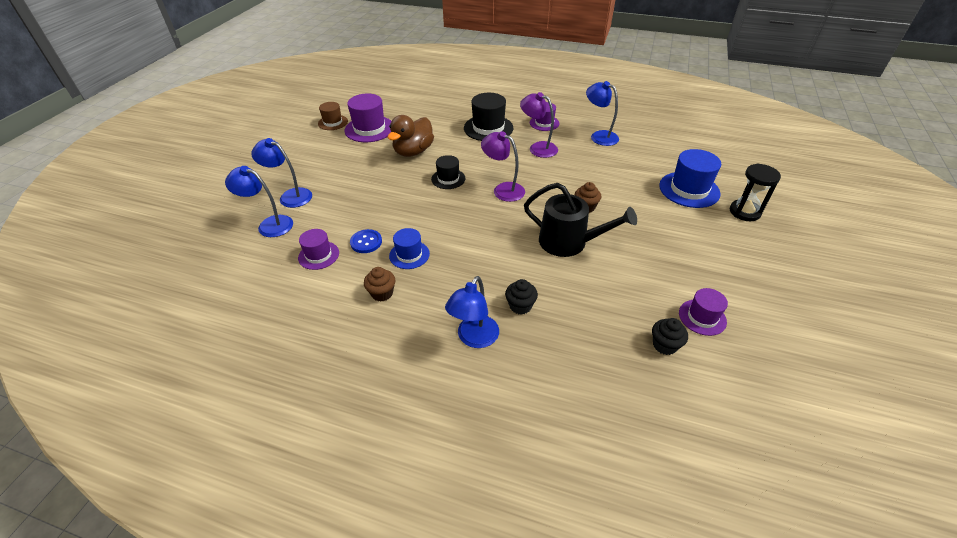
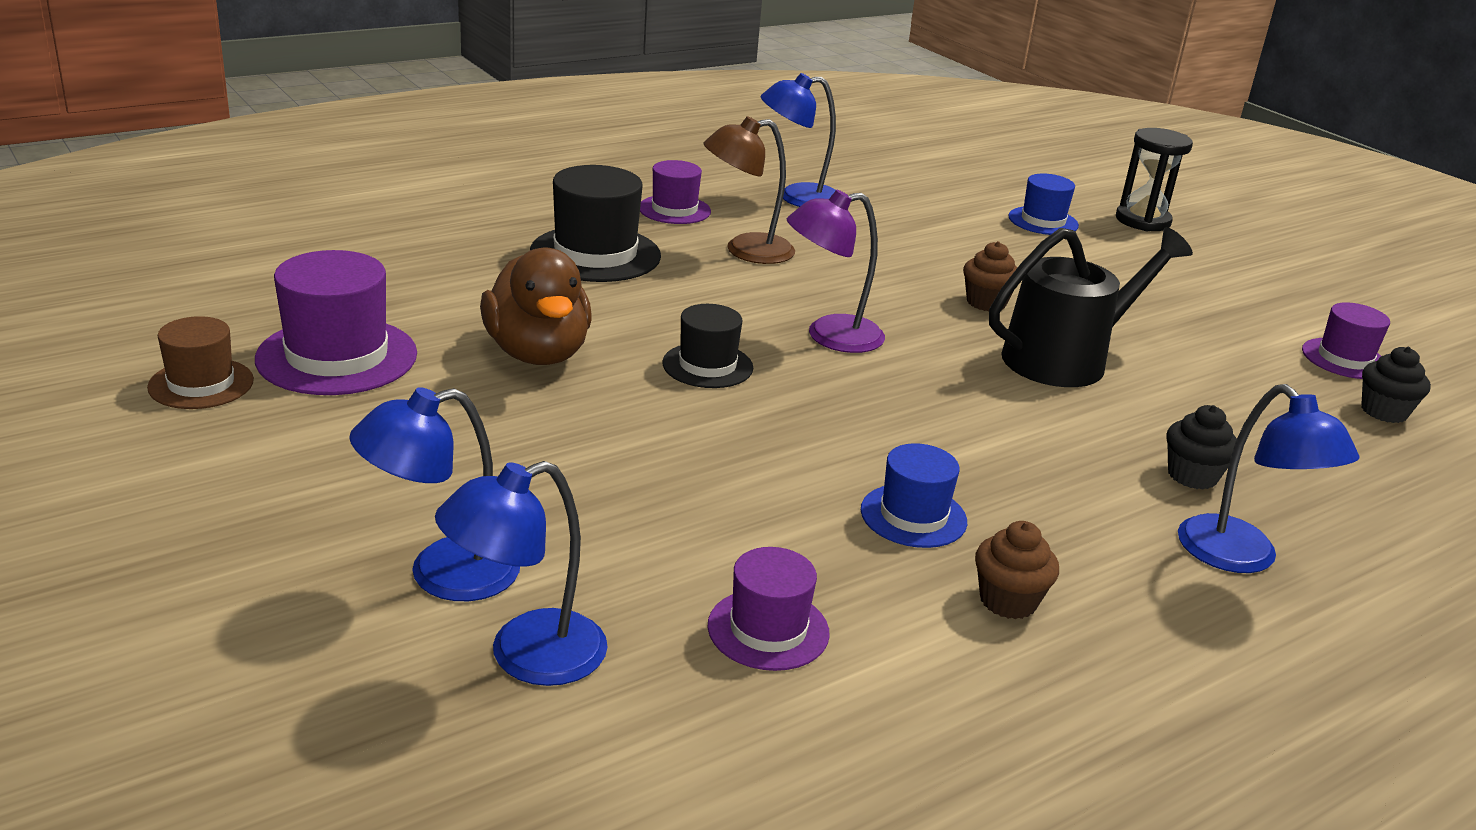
camera: 55 degrees left, 15 degrees down
blue button [350,229,382,253] -> none
purple lamp [520,92,558,158] -> brown lamp [703,116,795,264]
blue hat [659,149,721,208] -> blue hat [1008,173,1079,235], size x0.61

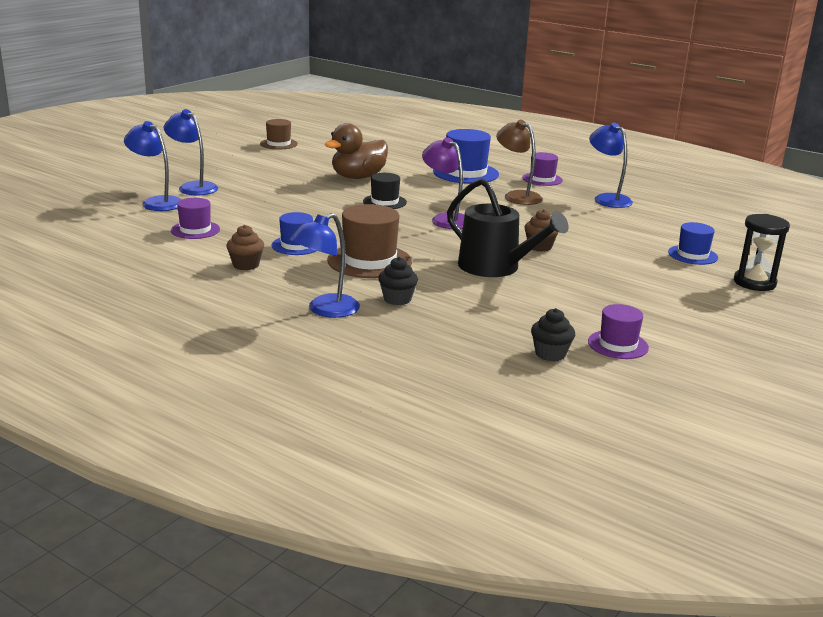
camera: 70 degrees right, 5 degrees down
purple hat [255,250,417,395] -> none
black hat [530,165,661,282] -> blue hat [433,129,499,184]
none -> brown hat [327,204,412,278]

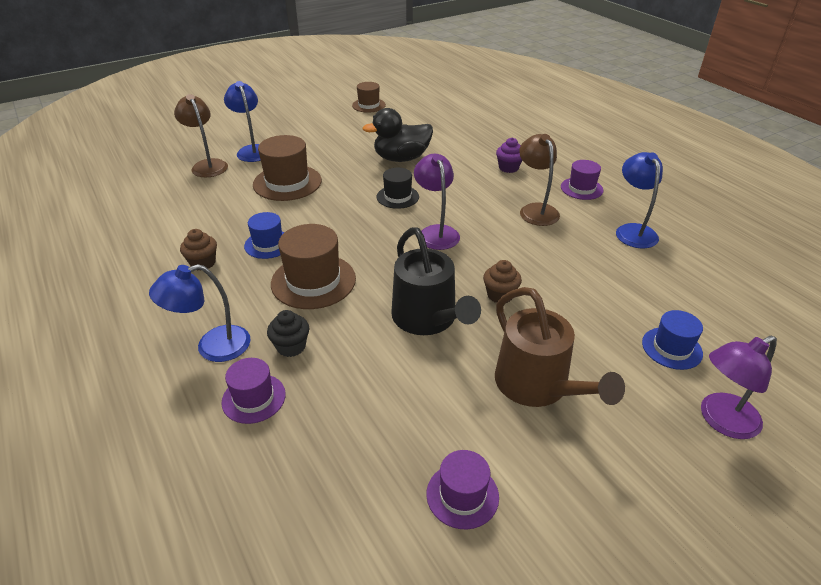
camera: 25 degrees right, 15 degrees up
blue lamp [124,121,181,211] -> brown lamp [174,94,228,177]
purple hat [171,198,220,239] -> purple hat moved to [221,358,286,424]
brown duck [325,123,388,179] -> black duck [363,108,433,162]
blue hat [433,129,499,184] -> purple cupcake [496,138,522,173]
black cupcake [531,308,575,362] -> none
black hourglass [734,214,790,291] -> purple lamp [701,335,777,439]
none -> brown hat [253,135,322,201]
none -> brown watering can [495,287,625,407]

